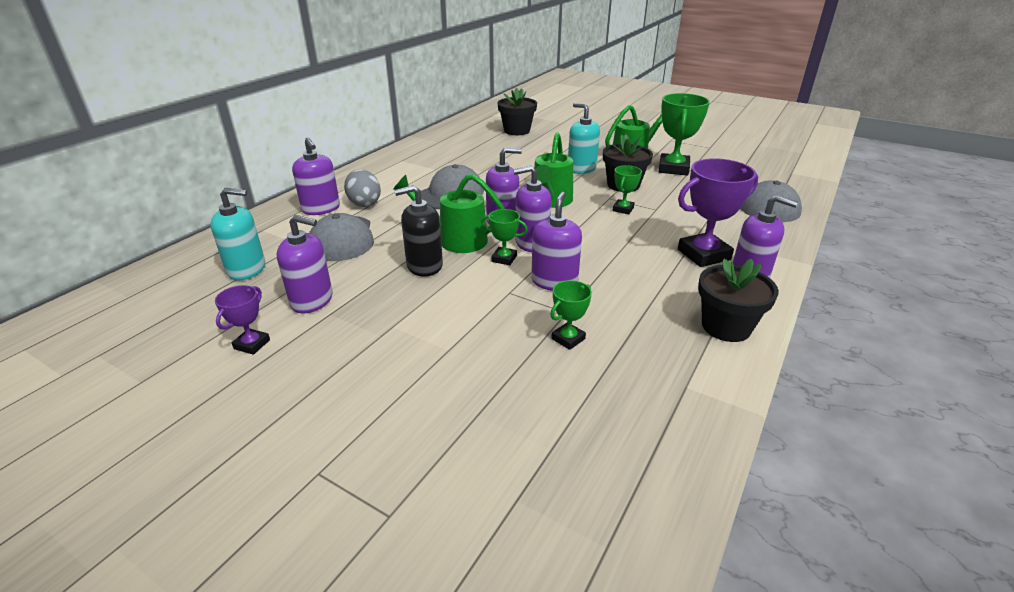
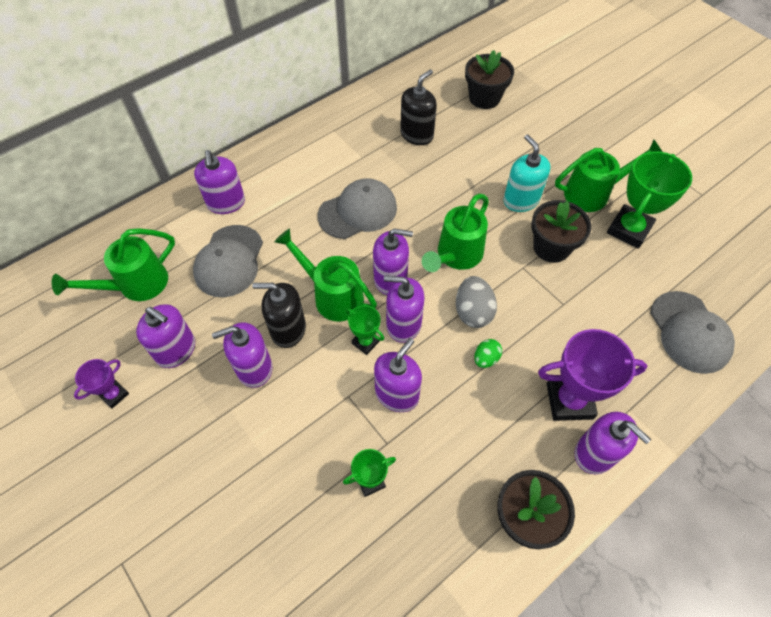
camera: 20 degrees right, 25 degrees up
turquoise soap dispenser [210,188,265,280] -> green watering can [52,228,175,301]
grey egg [344,169,381,207] -> grey egg moved to [456,276,497,328]
green trophy [612,165,642,214] -> none
none -> purple soap dispenser [212,322,272,388]
none -> black soap dispenser [400,69,437,145]
none -> green egg [474,339,502,368]

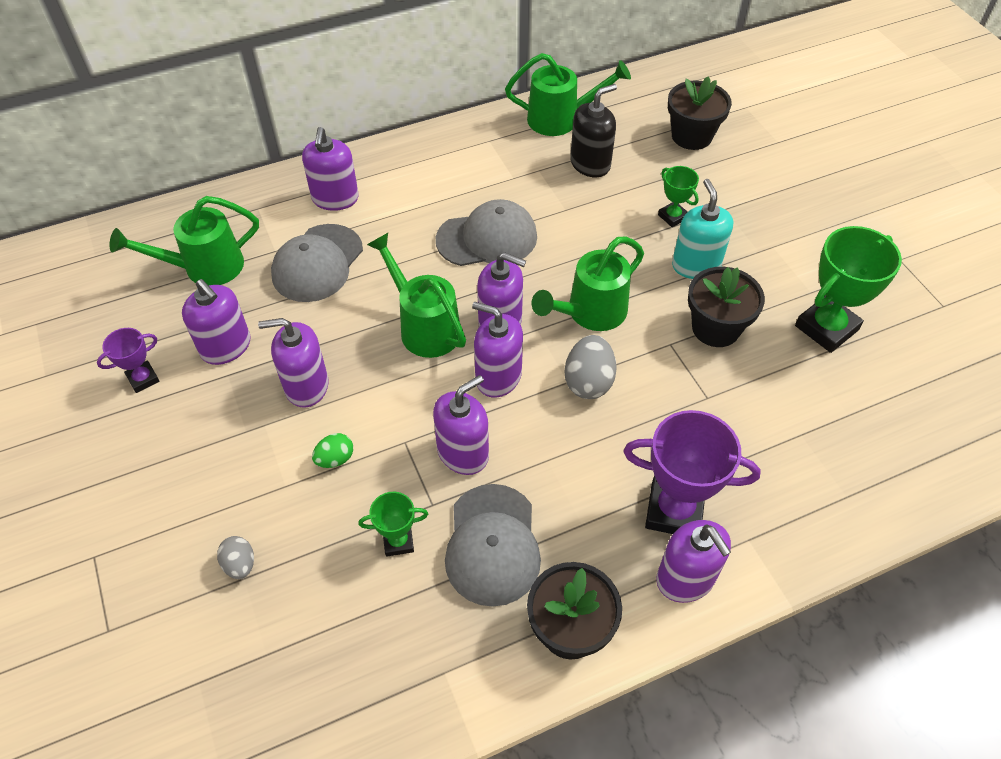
camera: 15 degrees right, 5 degrees down
black soap dispenser [252,283,306,348] -> none
green trophy [345,305,384,355] -> green trophy moved to [658,166,699,227]
green egg [474,339,502,368] -> green egg moved to [312,433,353,468]
green watering can [555,140,662,212] -> green watering can moved to [505,53,631,136]
grey cap [650,291,735,374] -> grey cap moved to [445,484,541,607]
none -> grey egg [217,536,254,579]

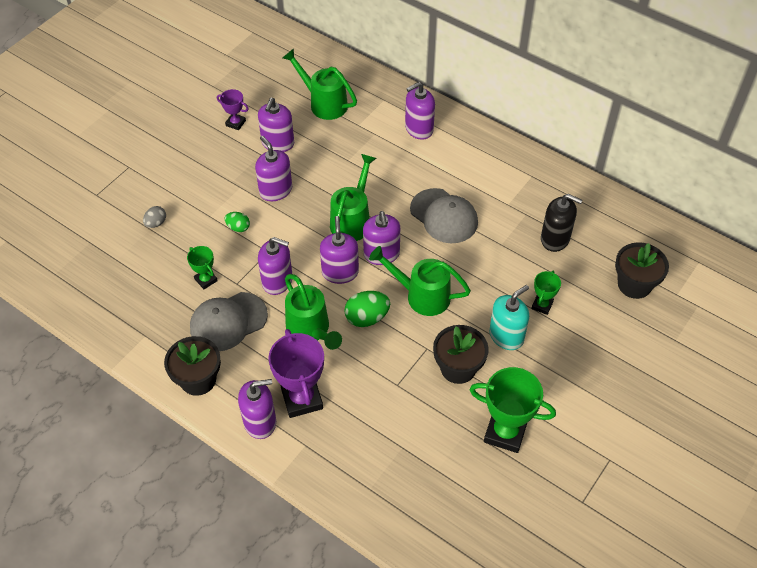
camera: 60 degrees right, 0 degrees up
grey cap [271,224,363,302] -> none
green watering can [505,53,631,136] -> green watering can moved to [285,274,342,350]
grey egg [565,335,617,399] -> green egg [344,291,390,327]
purple soap dispenser [656,520,731,603] -> purple soap dispenser turned 135 degrees counterclockwise [238,379,276,439]

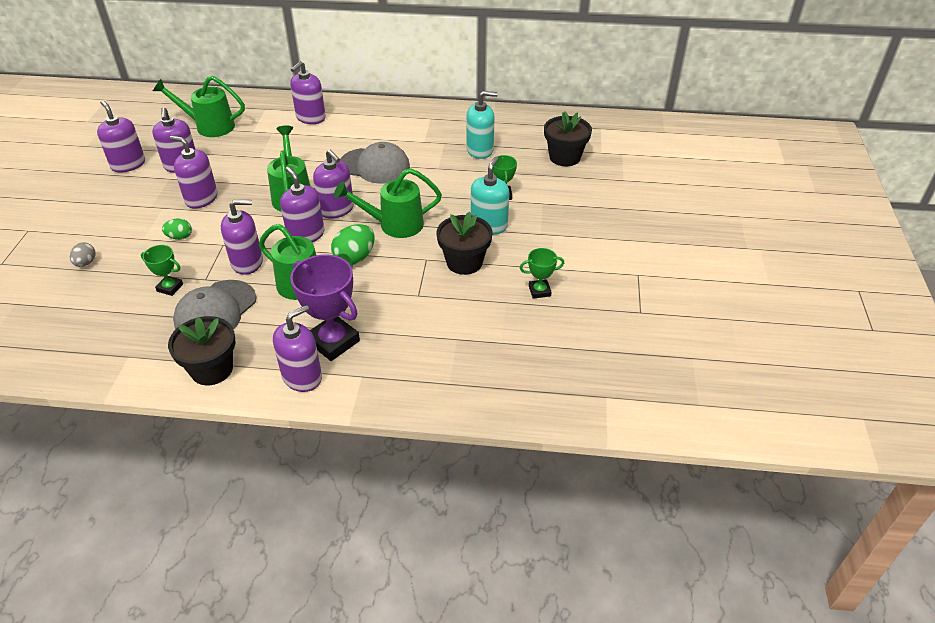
camera: 30 degrees left, 10 degrees down
purple trophy [217,89,249,130] -> purple soap dispenser [97,100,145,173]
green trophy [470,367,556,453] -> green trophy [520,248,564,299], size x0.53
black soap dispenser [541,194,583,252] -> turquoise soap dispenser [467,91,497,159]

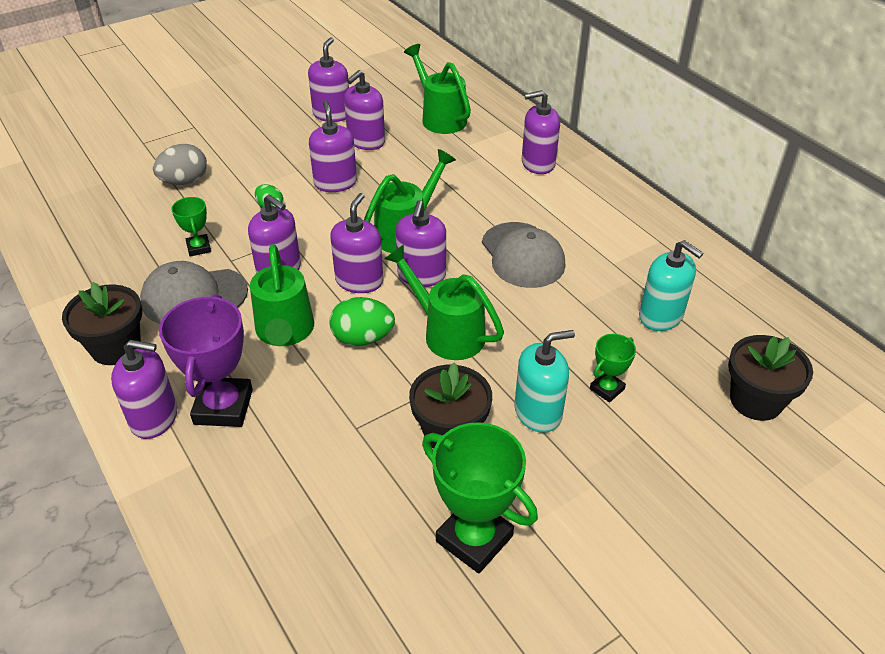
camera: 50 degrees right, 0 degrees up
grey egg [70,242,95,267] -> grey egg [153,144,207,185], size x1.67
green trophy [520,248,564,299] -> green trophy [422,422,538,573], size x1.90

